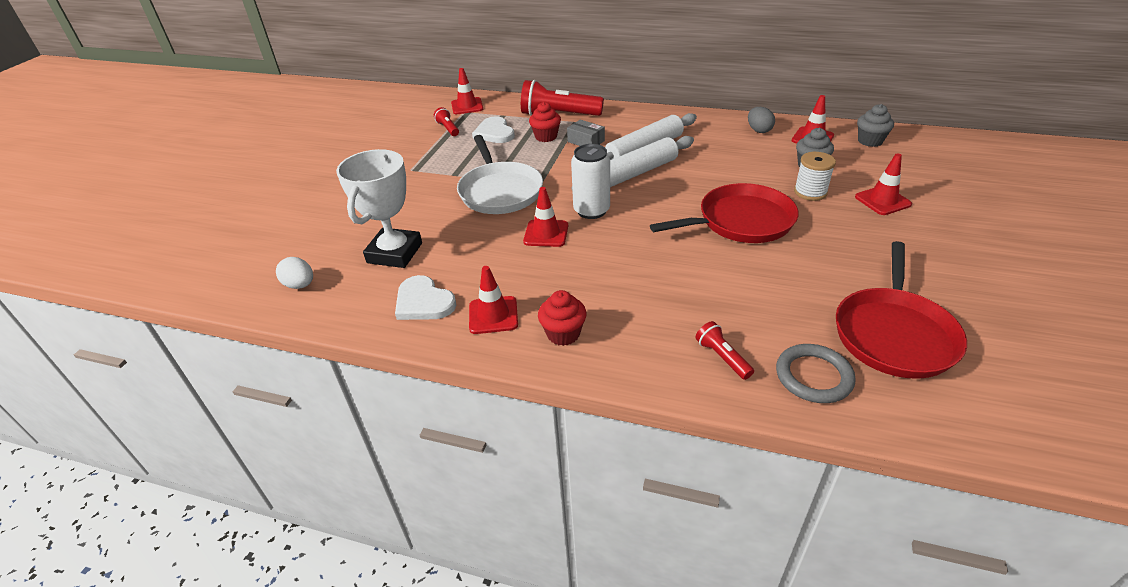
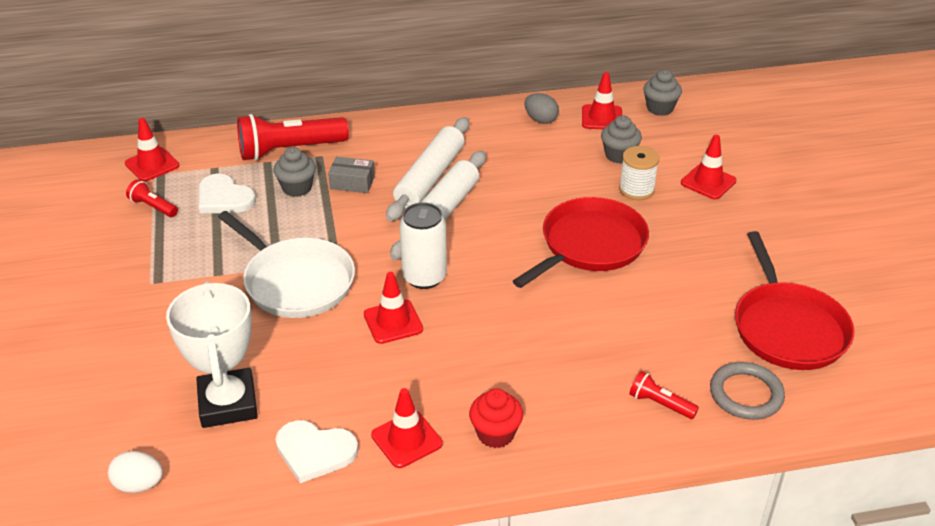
camera: 30 degrees left, 0 degrees up
red cupcake [529,102,561,142] -> grey cupcake [274,147,316,197]

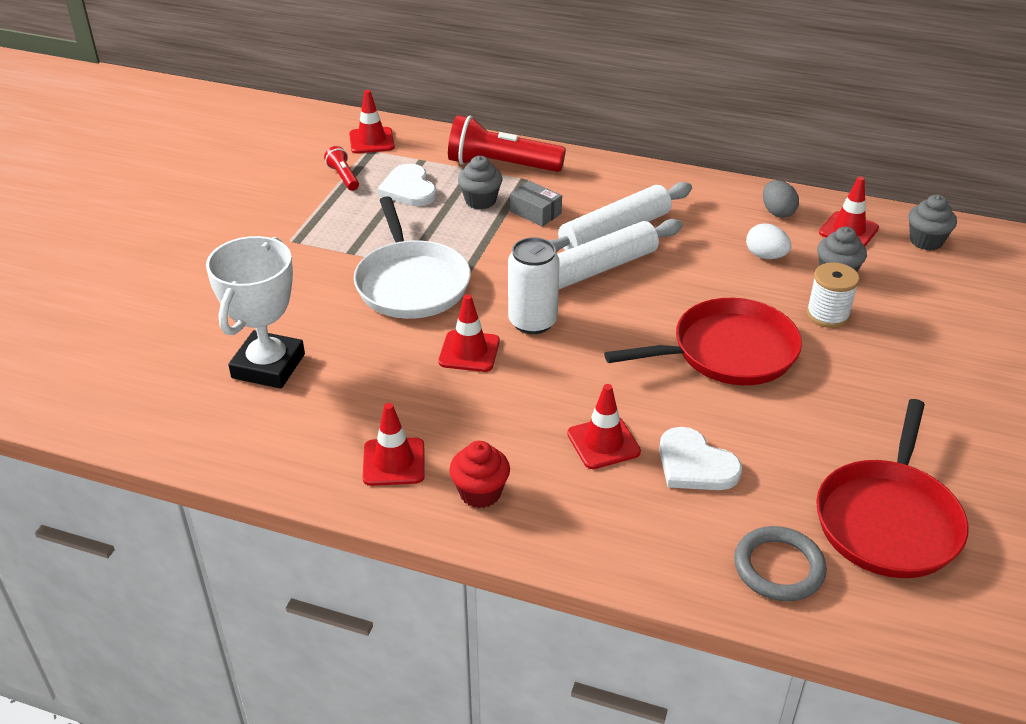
camera: 30 degrees right, 0 degrees up
white egg [108,451,163,493] -> white egg moved to [746,224,791,259]
white heart [275,420,358,483] -> white heart moved to [659,427,742,490]
red flashlight [629,371,699,419] -> none
red traffic cone [681,135,736,200] -> red traffic cone moved to [567,384,641,469]

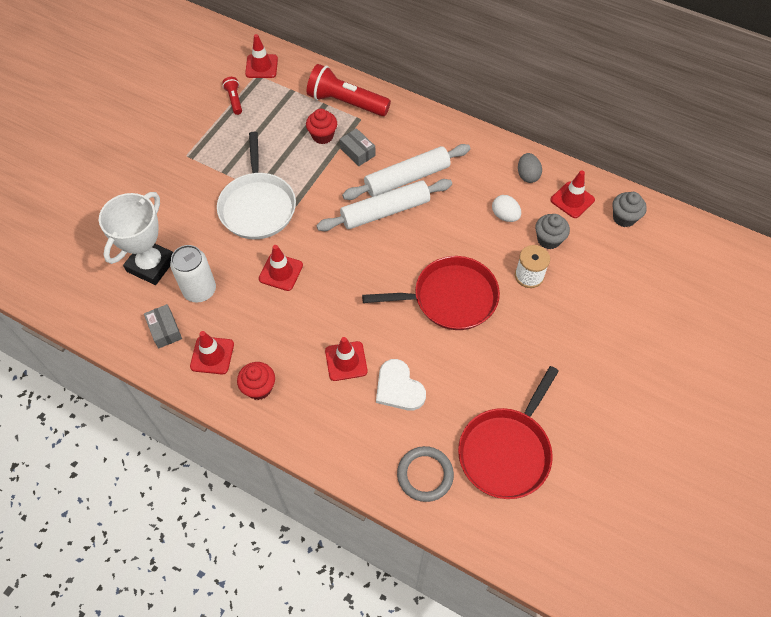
camera: 10 degrees right, 20 degrees up
white heart [377,164,437,206] -> none
grey cupcake [458,156,502,209] -> red cupcake [306,109,337,144]
white can [508,237,560,334] -> white can moved to [170,245,216,303]
none -> grey box [144,304,182,348]

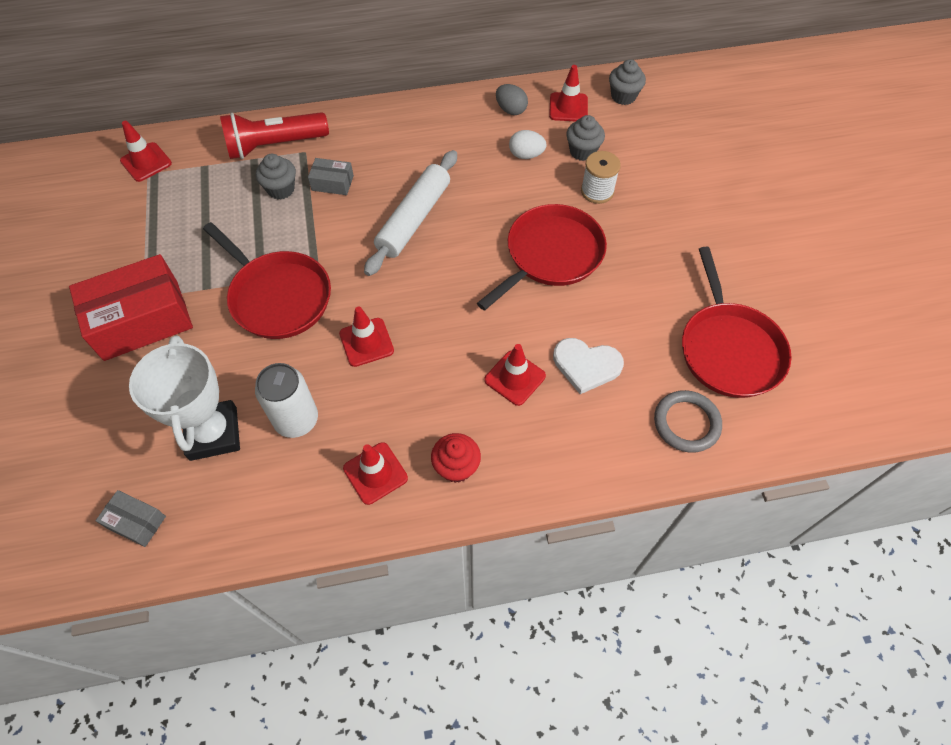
camera: 40 degrees left, 0 degrees up
grey box [144,304,182,348] -> grey box moved to [95,490,166,547]
white pan [217,132,296,239] -> red pan [203,222,331,339]
red flashlight [222,77,242,115] -> none
red cupcake [306,109,337,144] -> grey cupcake [256,154,296,200]
white rolling pin [342,144,471,200] -> none
none -> red box [69,254,193,361]

